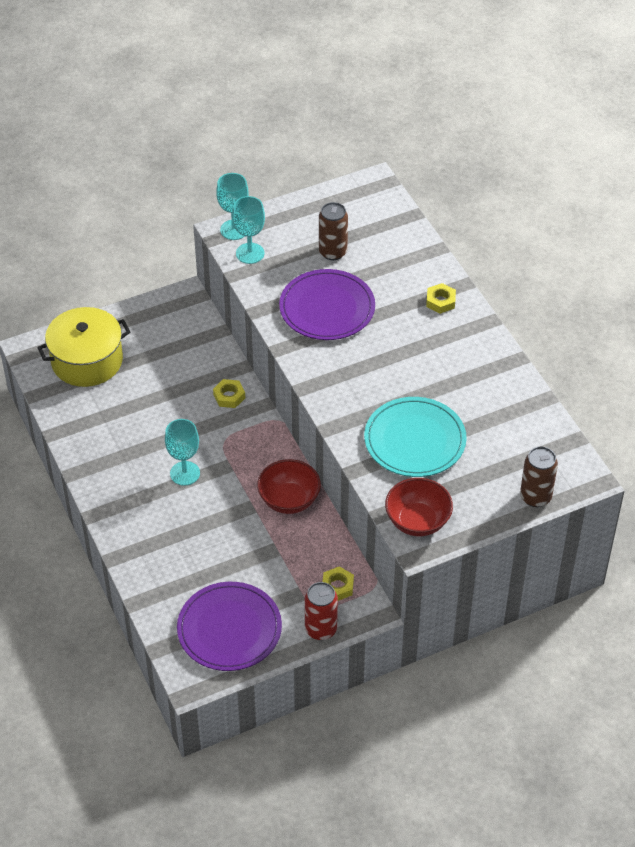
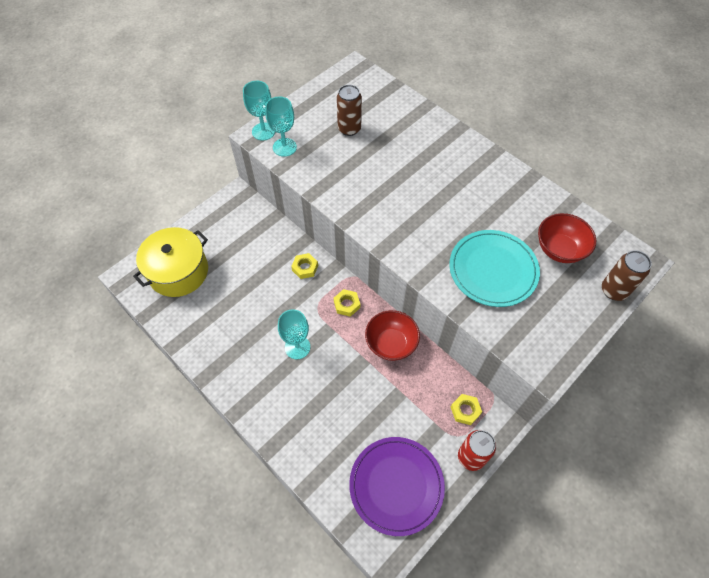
camera: 20 degrees left, 10 degrees up
purple plate [279,269,375,340] -> none
red bowl [385,478,453,536] -> red bowl moved to [538,213,596,263]
yellow nut [426,283,456,314] -> yellow nut moved to [334,289,360,317]

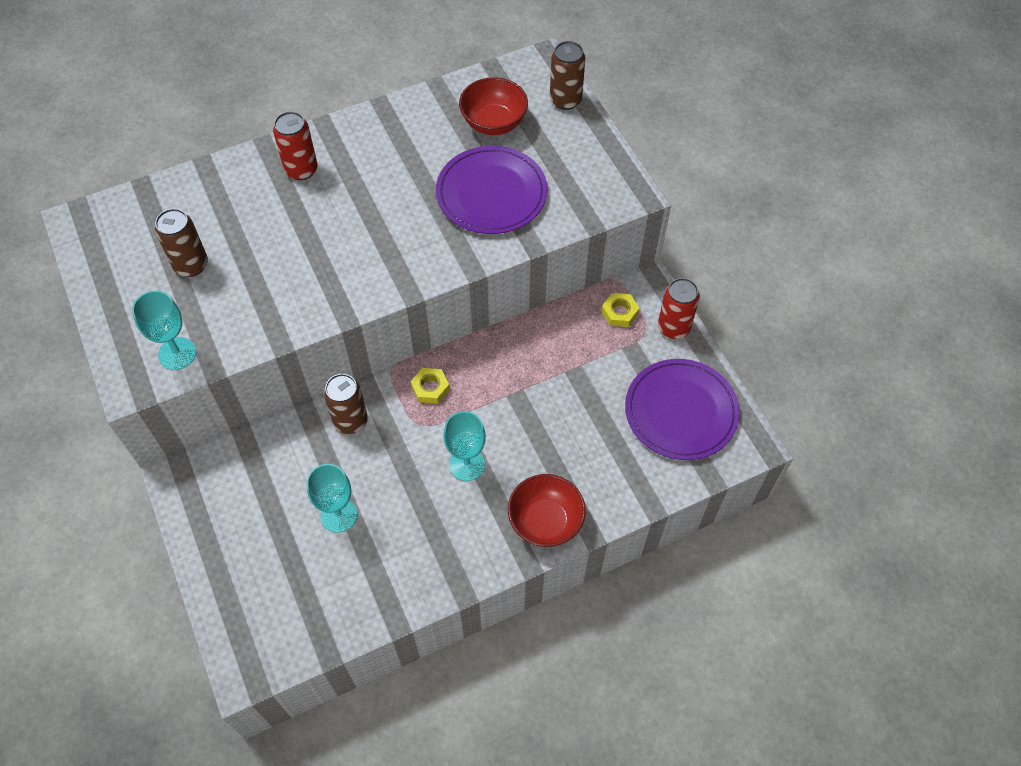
camera: 70 degrees left, 0 degrees up
yellow pot [133,227,208,297] -> none
turquoise goblet [243,81,275,141] -> turquoise goblet moved to [307,464,357,533]
yellow nut [291,253,318,279] -> brown can [324,374,368,434]
red bowl [365,310,420,361] -> red bowl moved to [508,474,586,547]
turquoise plate [449,230,540,307] -> purple plate [436,146,547,234]
none -> red can [273,111,317,180]

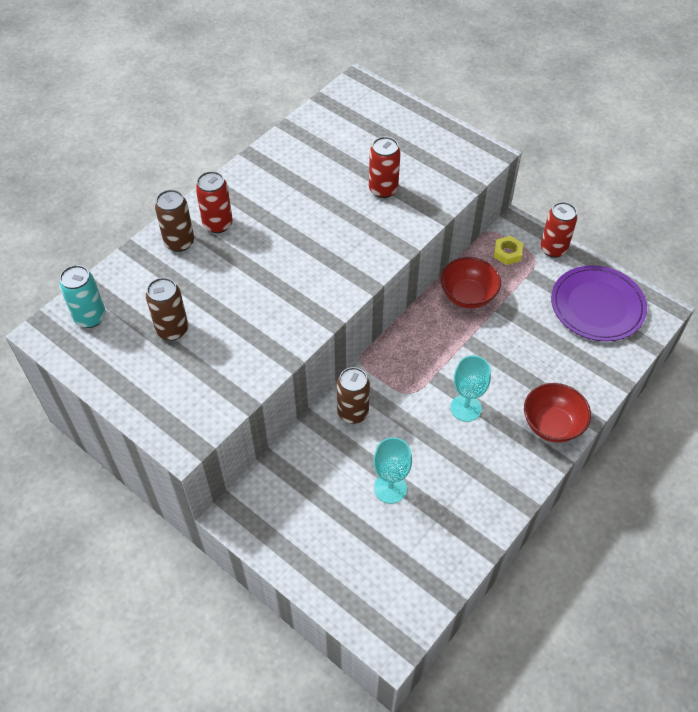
camera: 25 degrees left, 5 degrees down
turquoise goblet [132,290,196,370] -> none
yellow nut [411,368,450,404] -> none
purple plate [436,146,547,234] -> red can [369,137,401,198]
red bowl [459,77,528,135] -> red bowl moved to [440,257,501,308]
brown can [550,41,585,110] -> brown can moved to [155,190,194,252]
none -> turquoise can [59,265,106,328]

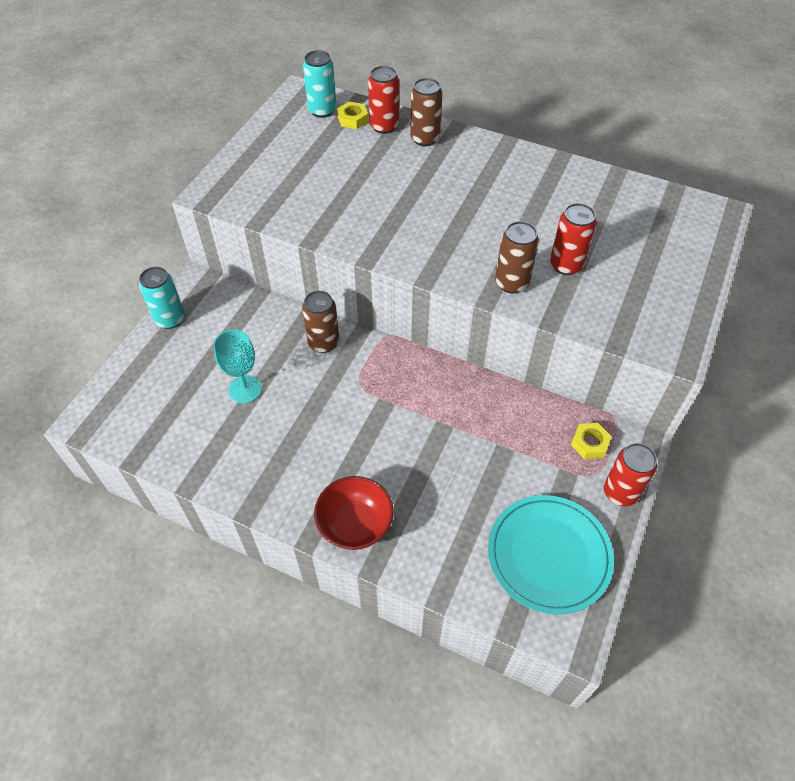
camera: 75 degrees right, 0 degrees up
brown can [146,278,188,341] -> brown can moved to [495,221,539,294]
red can [196,171,233,233] -> red can moved to [368,66,399,134]
red bowl [440,257,501,308] -> none
turquoise goblet [450,355,491,422] -> none
purple plate [551,265,647,341] -> turquoise plate [488,495,614,615]
none -> turquoise can [139,267,185,329]
none -> yellow nut [337,102,369,129]

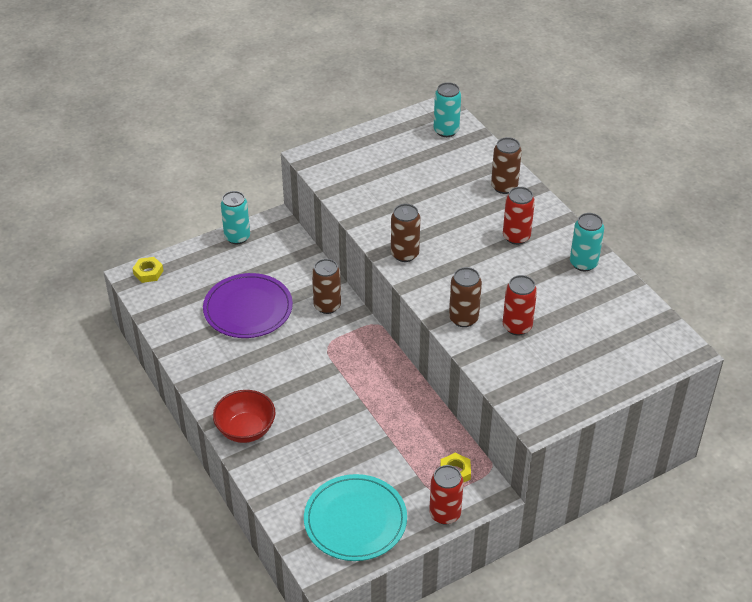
camera: 35 degrees right, 10 degrees down
turquoise goblet [213,329,262,403] -> purple plate [203,273,293,338]
yellow nut [337,102,369,129] -> yellow nut moved to [132,257,163,283]
red can [368,66,399,134] -> red can moved to [503,187,535,245]
none -> brown can [391,204,420,262]
none -> turquoise can [570,213,604,271]

